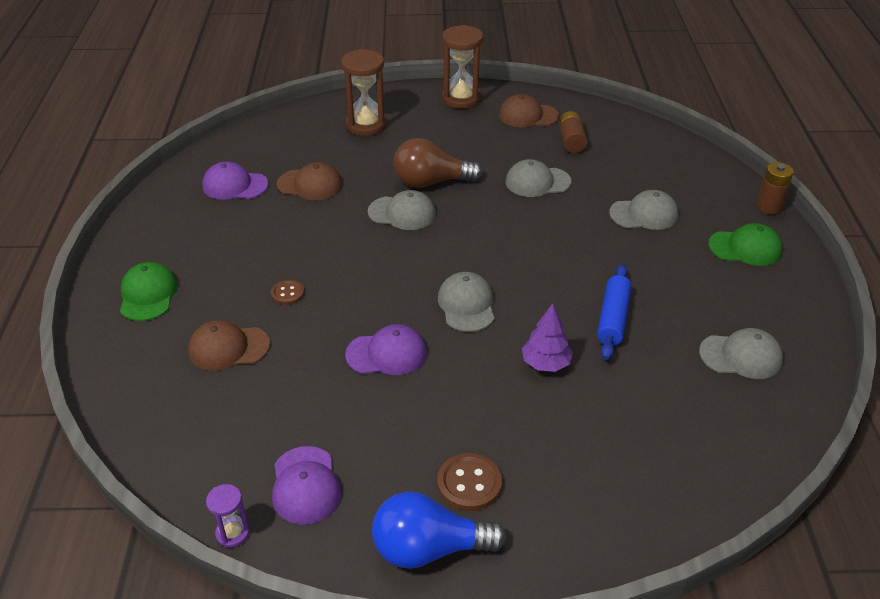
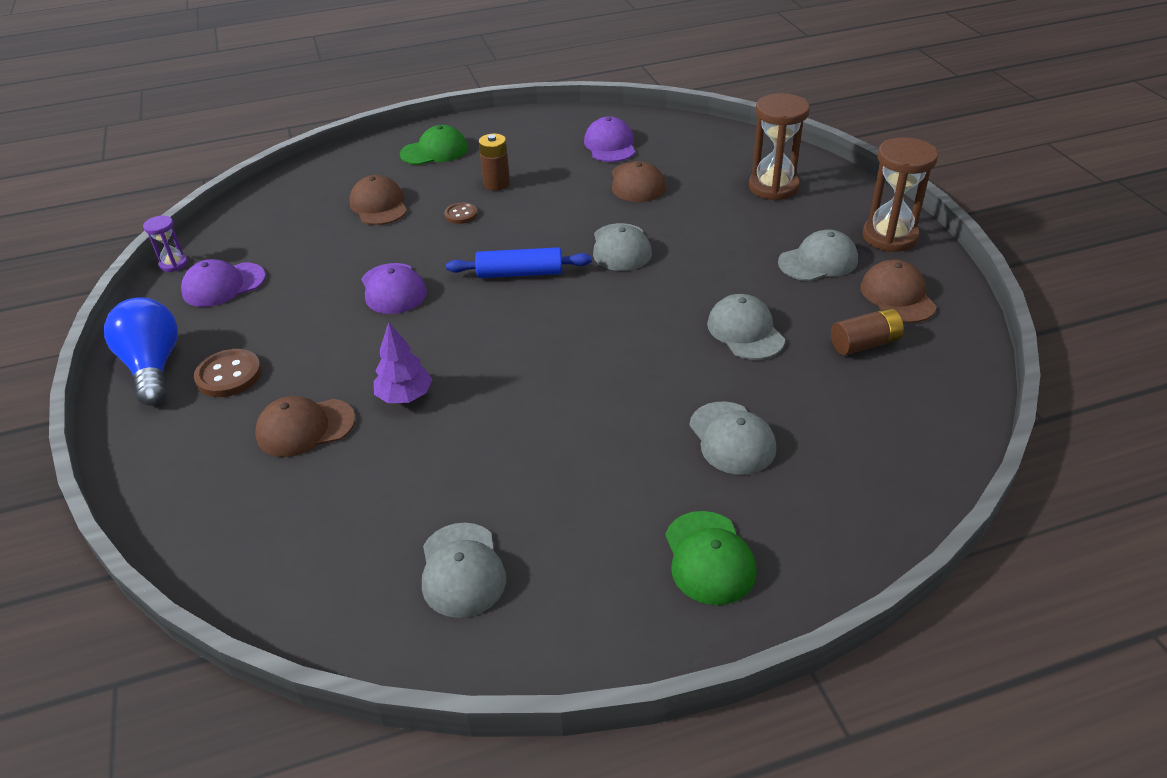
camera: 75 degrees right, 0 degrees up
brown light bulb [393,138,482,188] -> none
grey cap [438,272,494,332] -> grey cap moved to [778,229,858,281]
blue rolling pin [597,264,632,360] -> blue rolling pin moved to [446,247,592,278]
brown battery [757,162,794,214] -> brown battery moved to [479,133,510,191]
none -> brown cap [255,396,355,457]

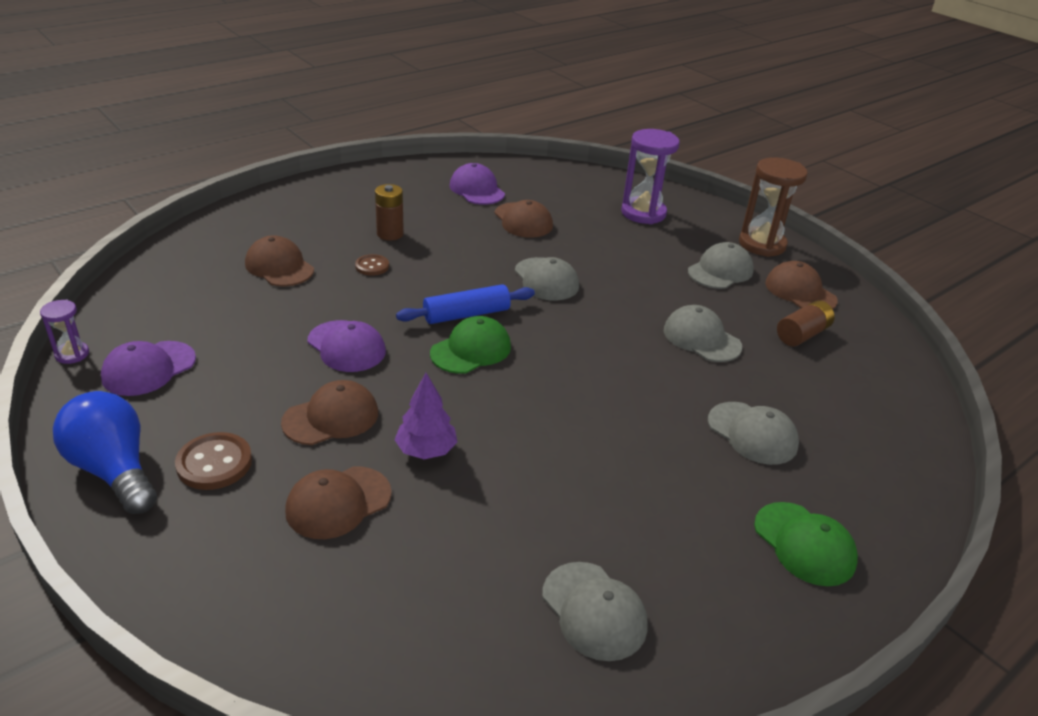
camera: 25 degrees left, 5 degrees down
green cap [400,125,468,165] -> green cap moved to [430,316,511,374]
brown hourglass [749,93,810,201] -> purple hourglass [621,129,679,224]
none -> brown cap [281,380,378,445]

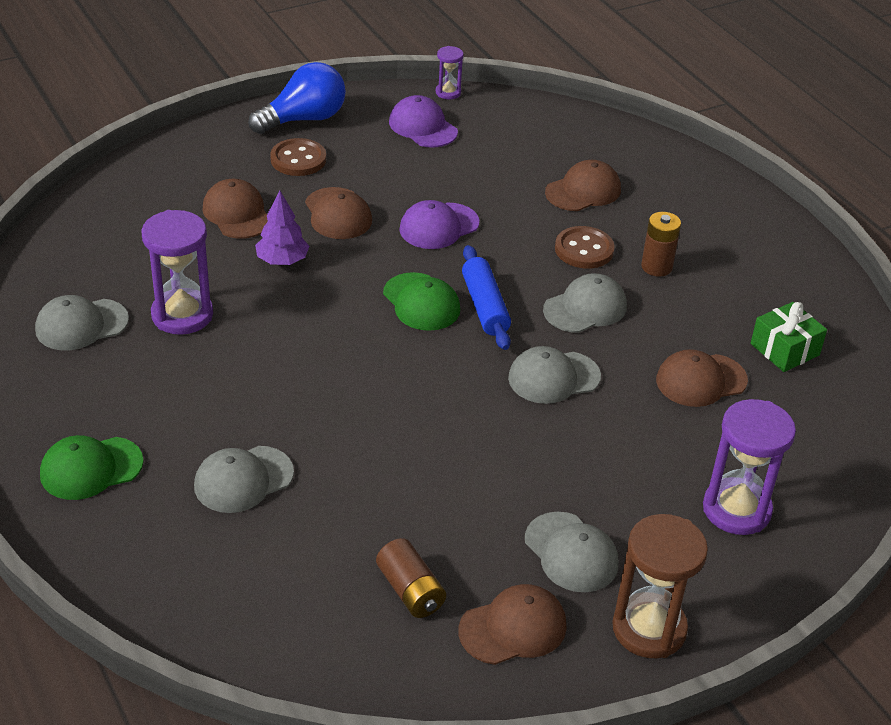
camera: 100 degrees right, 5 degrees up
brown button [355,254,389,276] -> brown button [555,226,615,269], size x1.60
purple cap [450,163,505,205] -> green gift [751,302,827,372]
grey cap [664,305,742,362] -> grey cap moved to [543,273,627,333]
none -> purple hourglass [141,210,213,335]

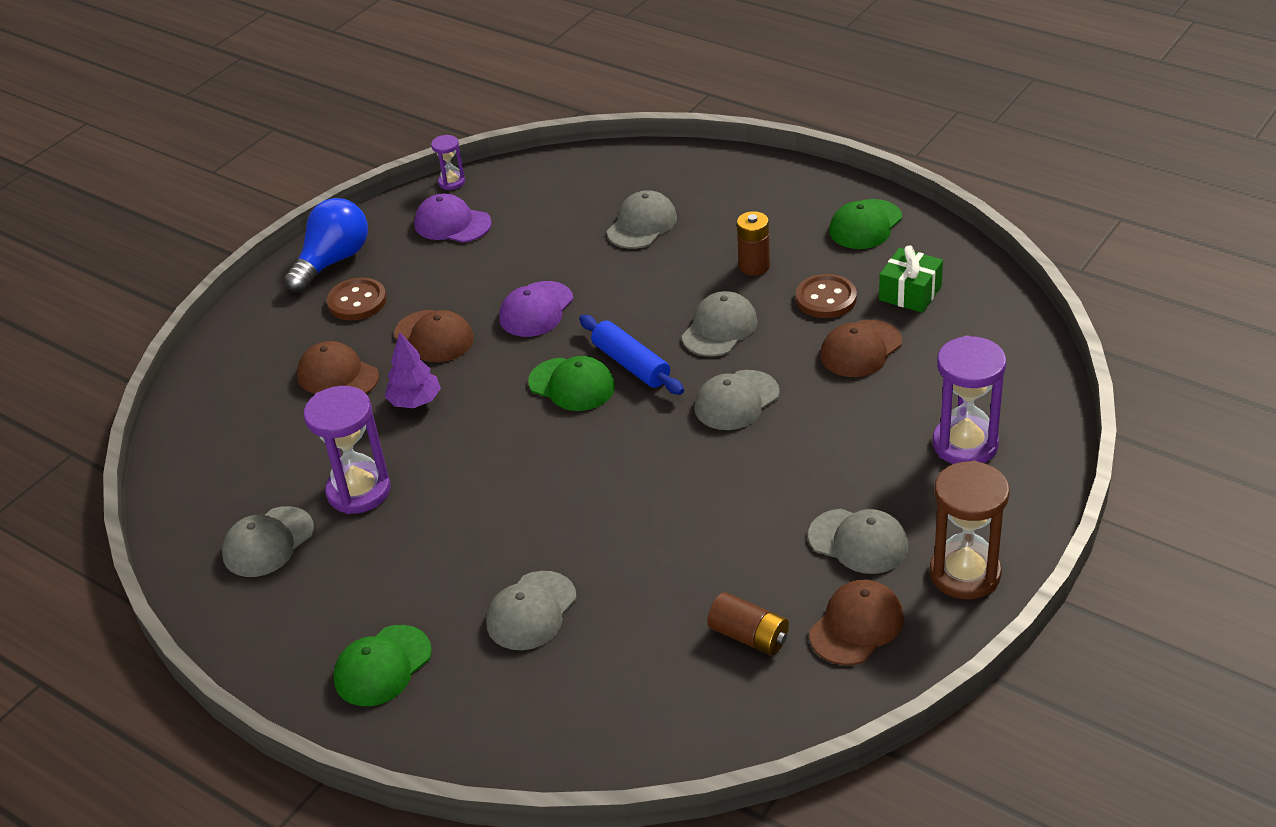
camera: 20 degrees left, 0 degrees up
brown cap [545,160,621,211] -> grey cap [607,190,677,249]
brown button [555,226,615,269] -> brown button moved to [796,274,857,318]
none -> green cap [829,199,902,249]

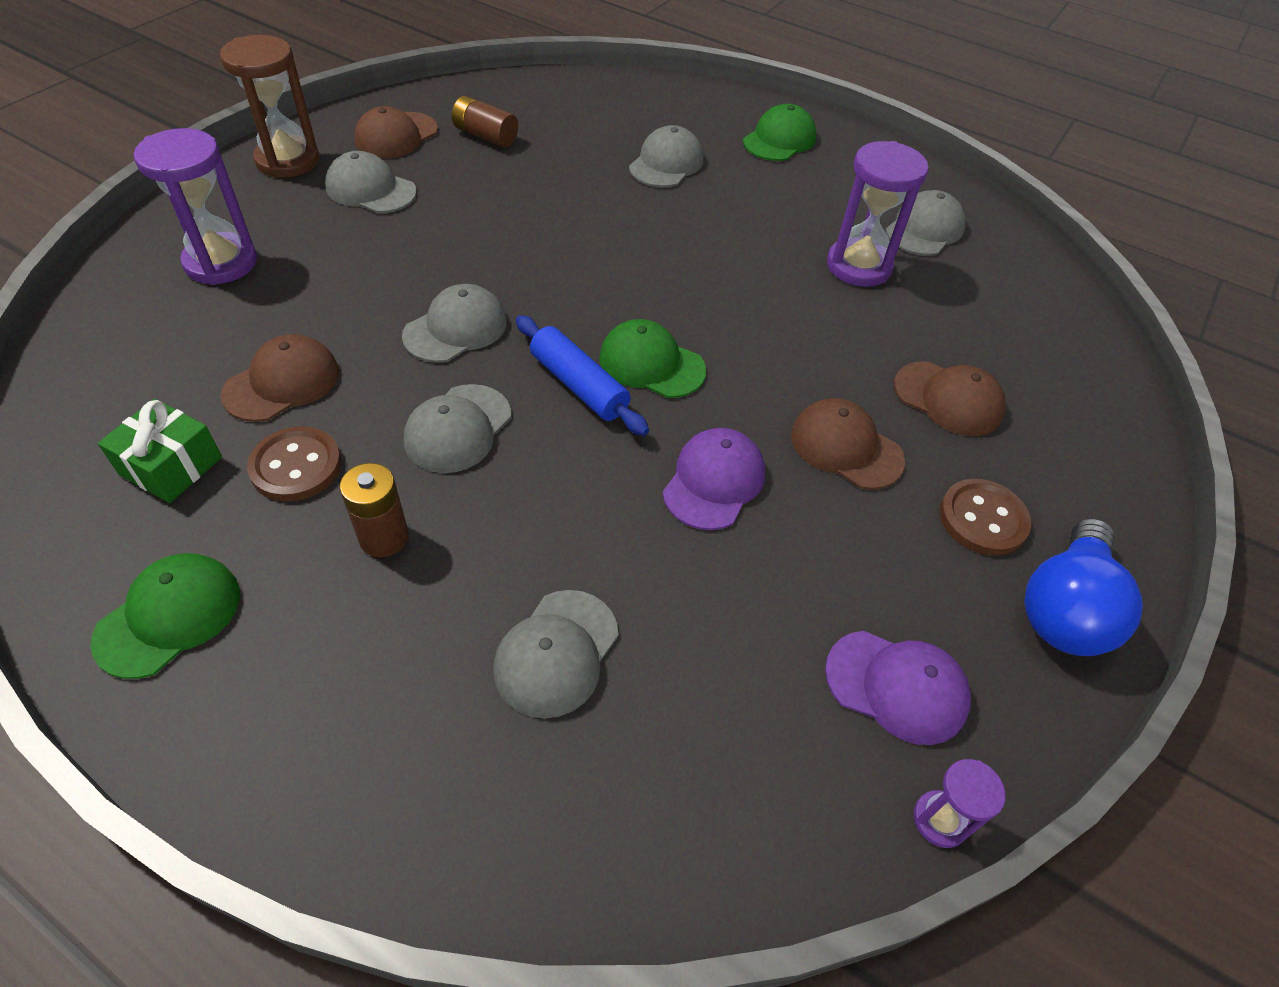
camera: 170 degrees right, 10 degrees up
purple tree [385,332,441,408] -> none

